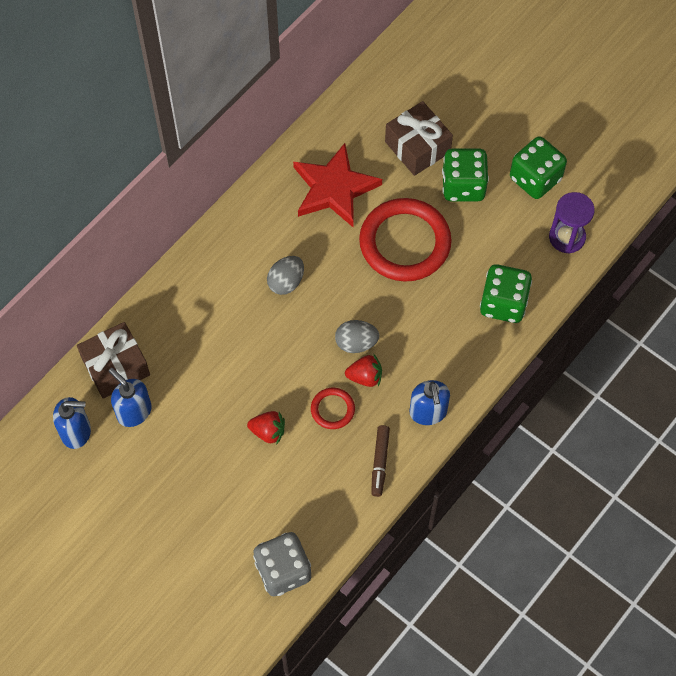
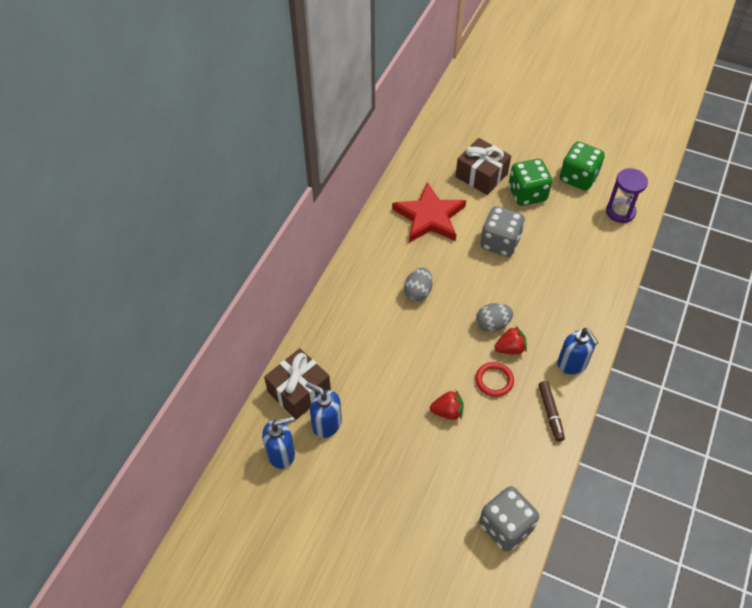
camera: 15 degrees left, 10 degrees down
red ring [359,198,452,282] -> grey dice [480,206,525,257]
green dice [480,264,532,323] -> none

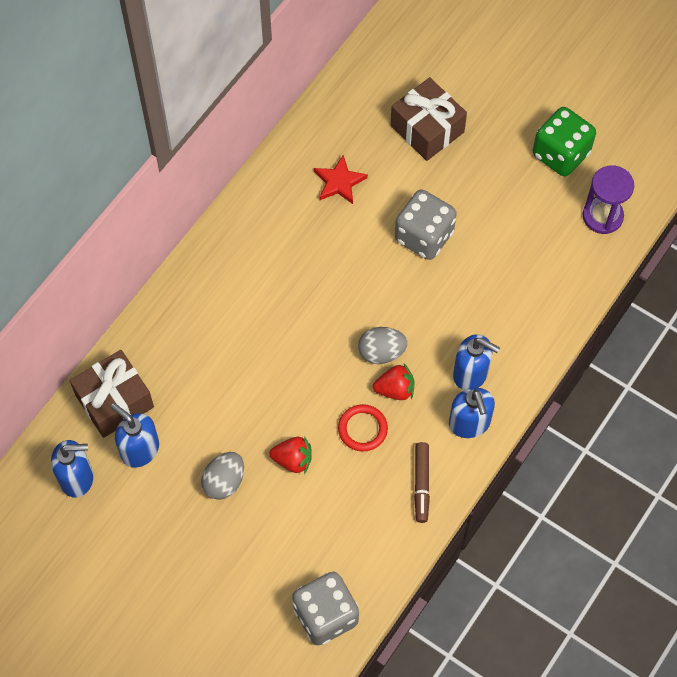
camera: 10 degrees right, 10 degrees up
red star [392,182,466,243] -> red star [314,155,368,204], size x0.53
grey egg [404,268,433,301] -> grey egg moved to [201,452,244,500]
green dice [508,159,552,206] -> none
none -> blue soap dispenser [453,334,500,390]

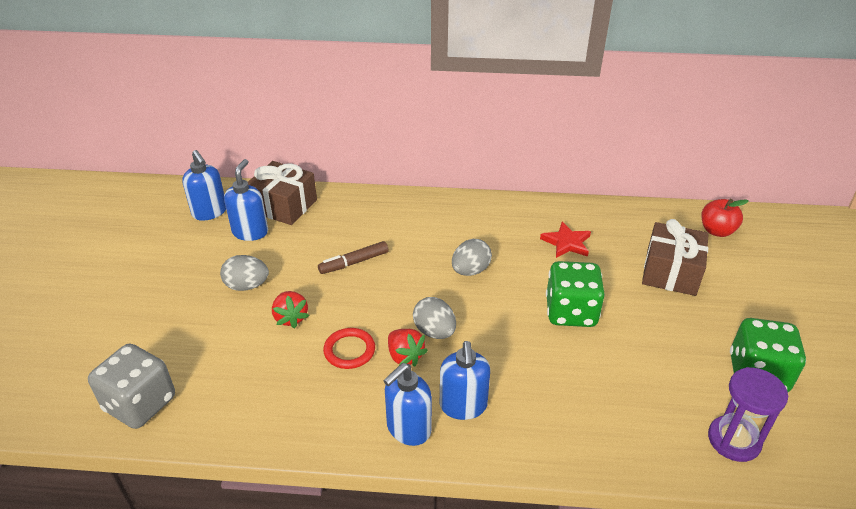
camera: 60 degrees right, 25 degrees down
grey dice [395,189,457,260] -> green dice [546,261,605,327]
brown marker [414,442,430,523] -> brown marker moved to [318,241,388,274]
none -> grey egg [452,239,492,276]
none -> red apple [701,199,749,237]

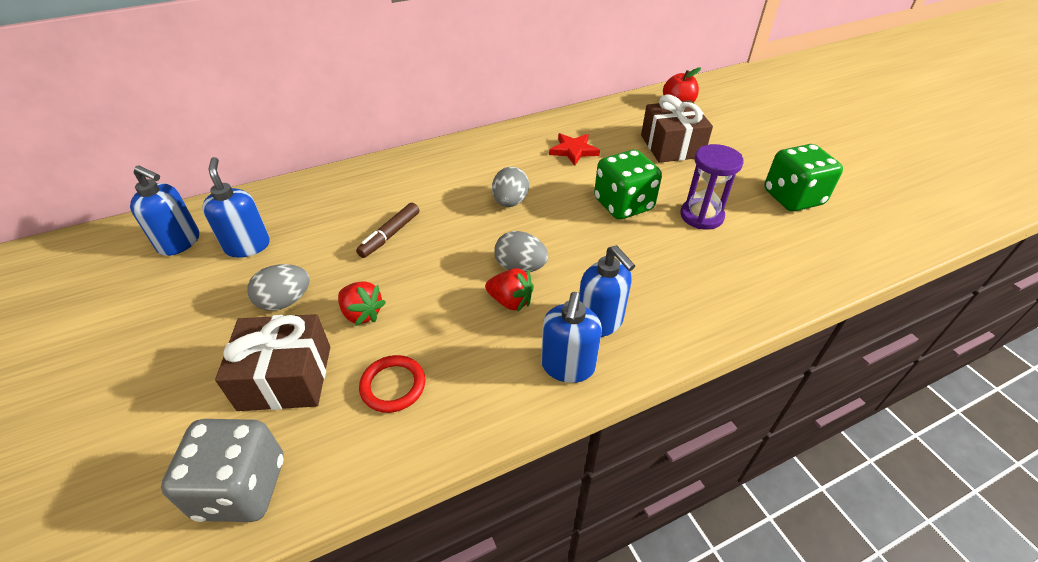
camera: 30 degrees left, 5 degrees up
brown gift [248,161,317,225] -> brown gift moved to [215,314,330,411]
red ring [323,328,375,369] -> red ring moved to [359,355,425,413]
purple hourglass [708,367,788,462] -> purple hourglass moved to [680,144,744,230]

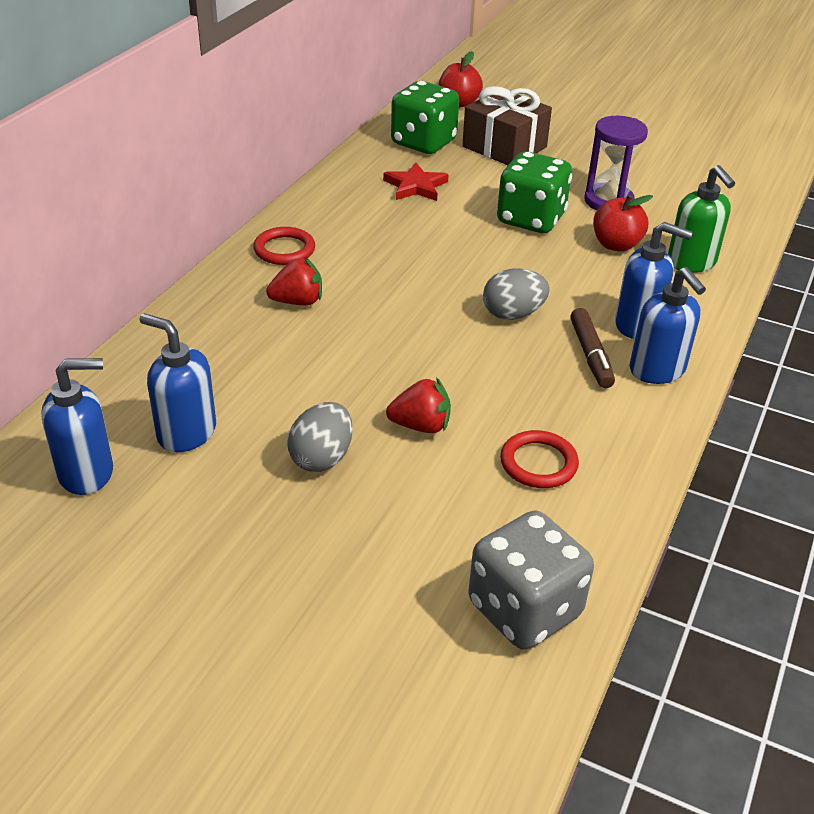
camera: 40 degrees left, 5 degrees down
brown gift [215,314,330,411] -> none
brown marker [356,203,419,258] -> brown marker moved to [570,308,615,388]
red strawberry [485,268,534,311] -> red strawberry moved to [266,257,322,305]
grey egg [492,167,529,207] -> none
green dice [764,144,843,211] -> green dice moved to [391,81,459,154]
none -> red ring [253,227,315,265]
none -> red apple [593,195,653,252]
none -> green soap dispenser [668,165,735,273]

